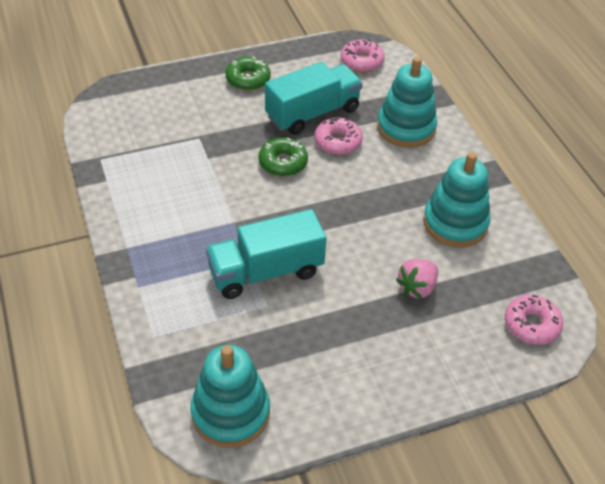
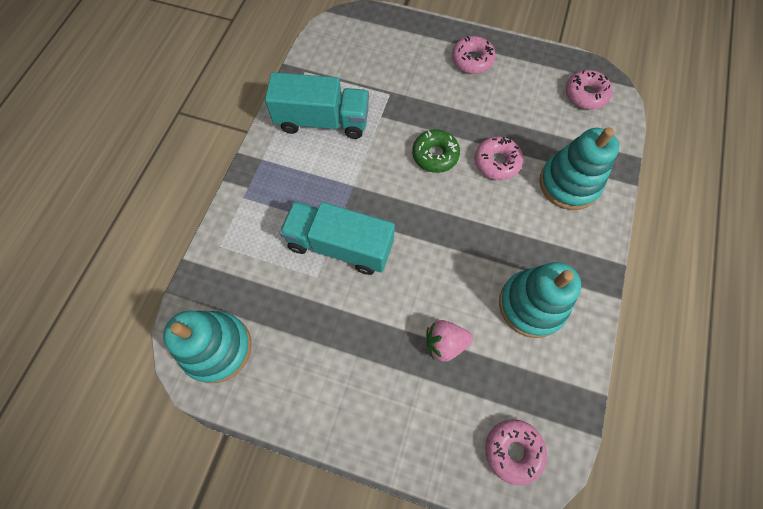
camera: 40 degrees right, 20 degrees up
green donut [225,57,271,91] -> pink donut [452,36,496,74]
turquoise truck [265,62,363,135] -> turquoise truck moved to [265,72,369,139]

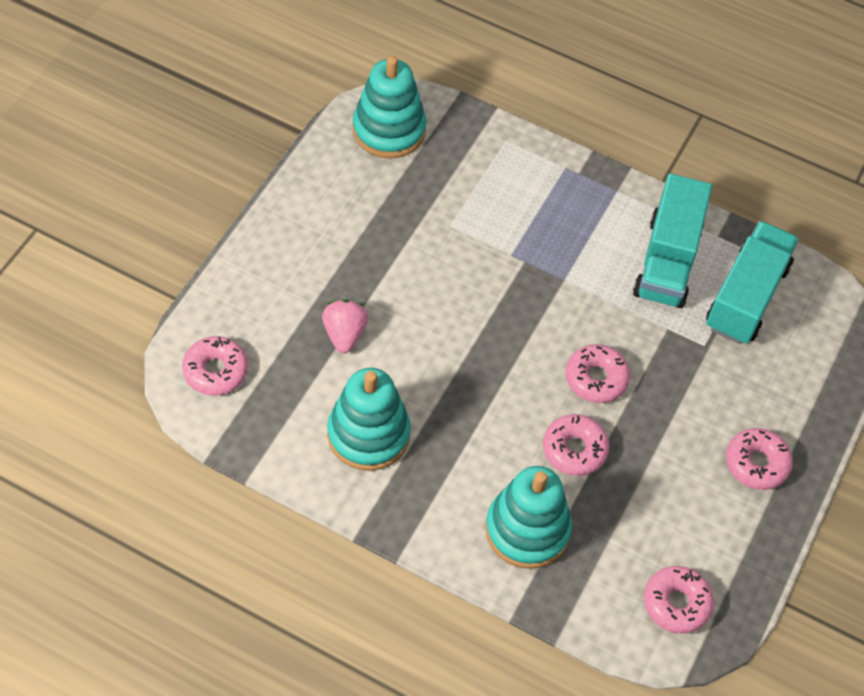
camera: 95 degrees right, 10 degrees down
turquoise truck [280,201,395,275] -> turquoise truck moved to [706,221,799,344]
green donut [412,129,460,173] -> pink donut [566,344,630,403]

